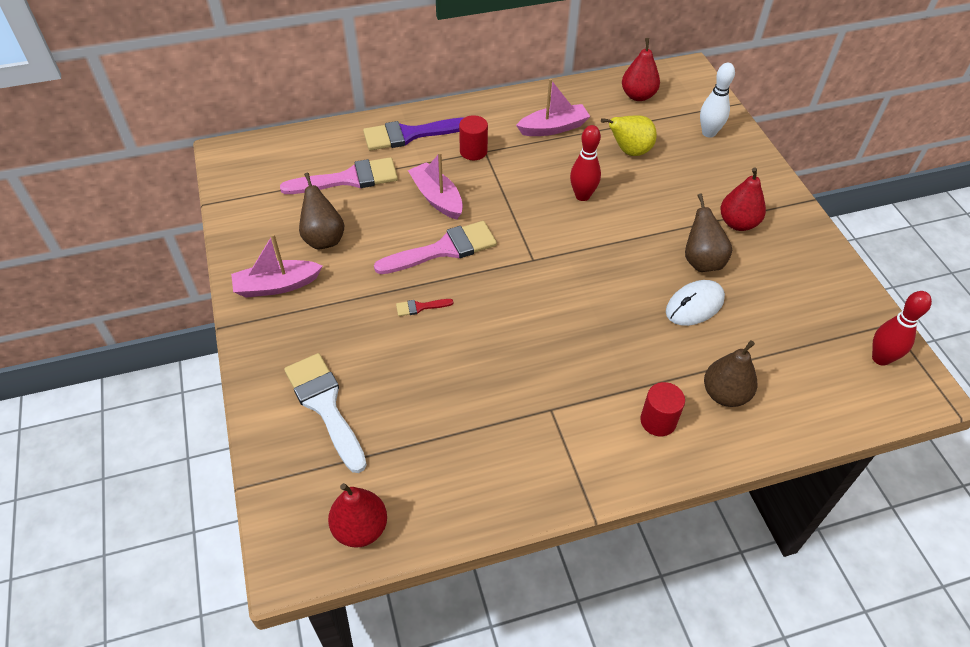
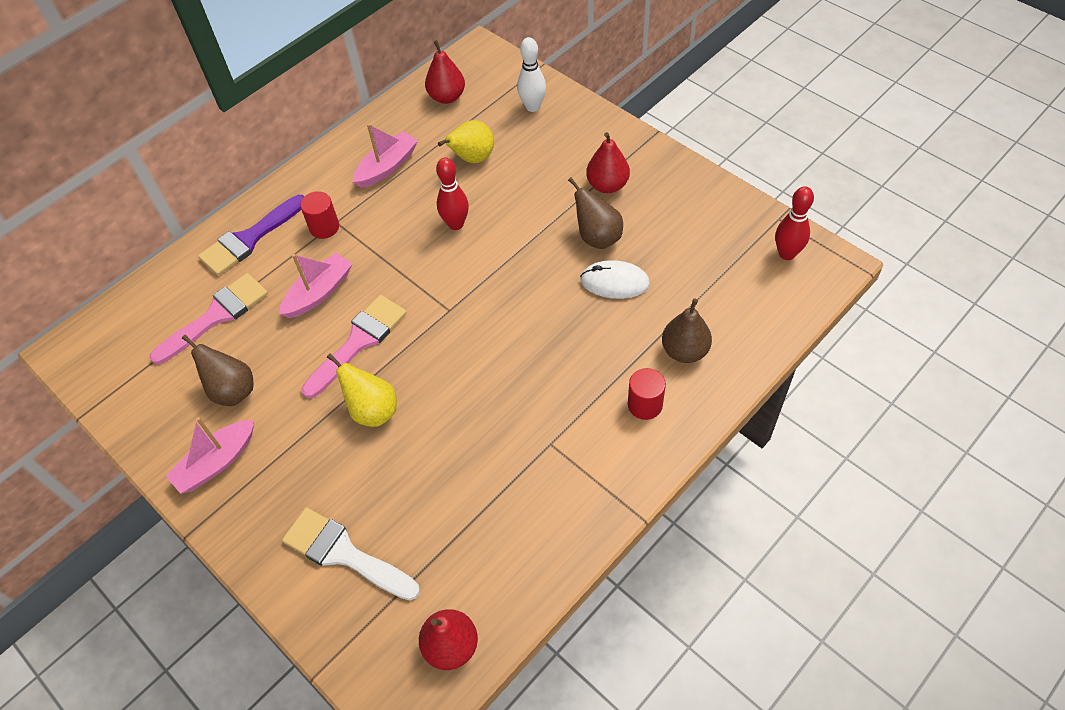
camera: 25 degrees left, 5 degrees up
red brush [396,299,453,316] -> yellow pear [327,353,397,427]
pink boat [408,152,463,220] -> pink boat turned 105 degrees clockwise [279,253,352,318]
white mouse [666,280,725,326] -> white mouse turned 75 degrees clockwise [580,260,650,299]

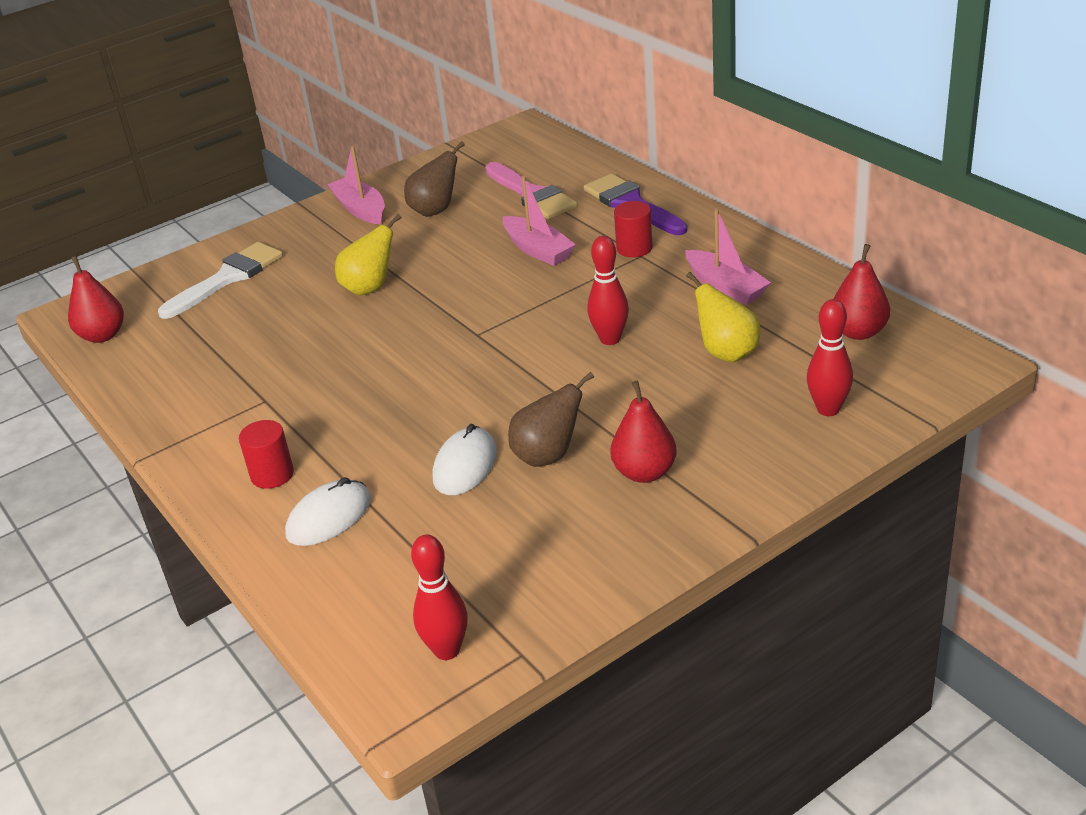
camera: 100 degrees right, 20 degrees down
pink brush [302,295,407,398] -> none
white bowling pin [517,37,546,112] -> red bowling pin [807,299,853,416]
brown pear [662,299,712,363] -> white mouse [285,477,371,546]

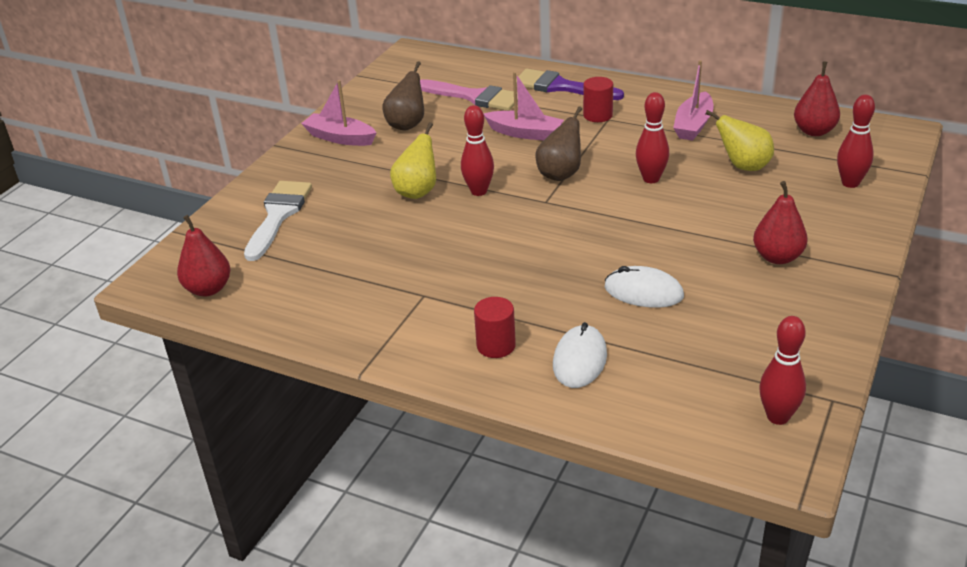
camera: 30 degrees left, 0 degrees up
white mouse [433,424,497,495] -> white mouse turned 60 degrees counterclockwise [605,266,684,308]
brown pear [508,372,594,467] -> brown pear moved to [535,107,582,181]
pink boat [685,209,771,305] -> pink boat turned 90 degrees clockwise [673,60,714,141]
none -> red bowling pin [461,105,494,196]

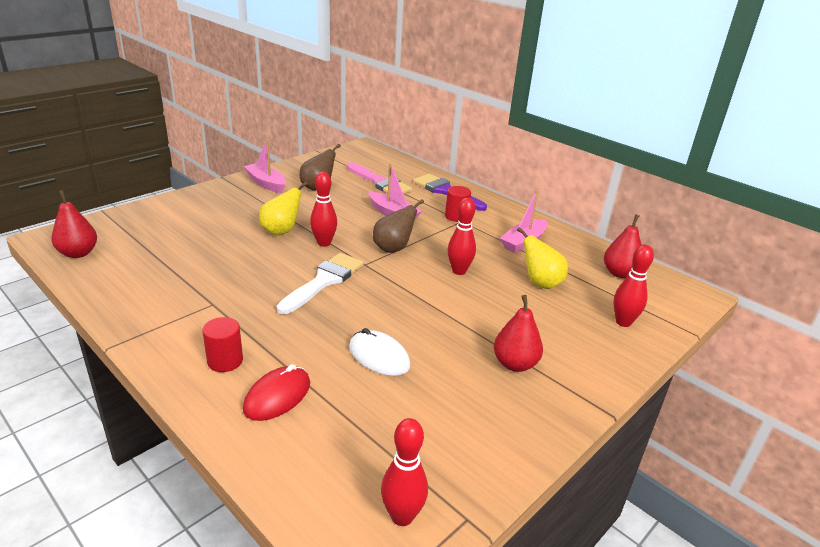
camera: 15 degrees right, 5 degrees down
white brush [244,181,312,261] -> white brush moved to [277,253,364,314]
white mouse [553,322,607,388] -> red mouse [243,364,310,421]

